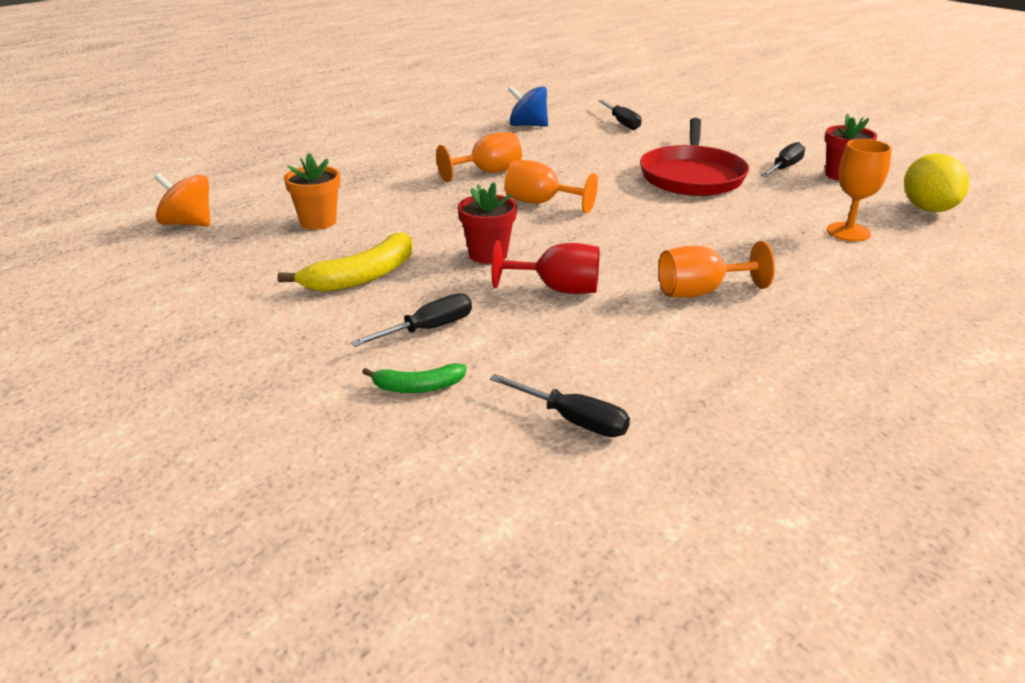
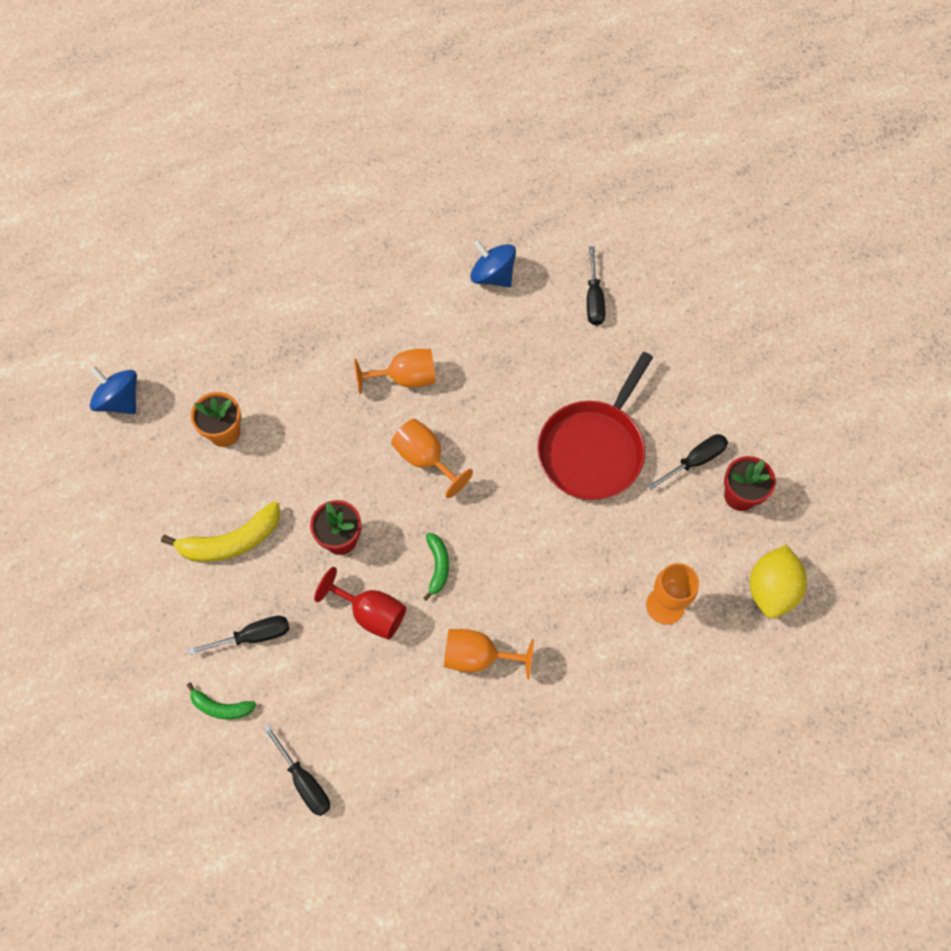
camera: 20 degrees right, 35 degrees up
orange spinning top [154,173,211,226] -> blue spinning top [90,366,137,414]
none -> green banana [423,533,449,601]

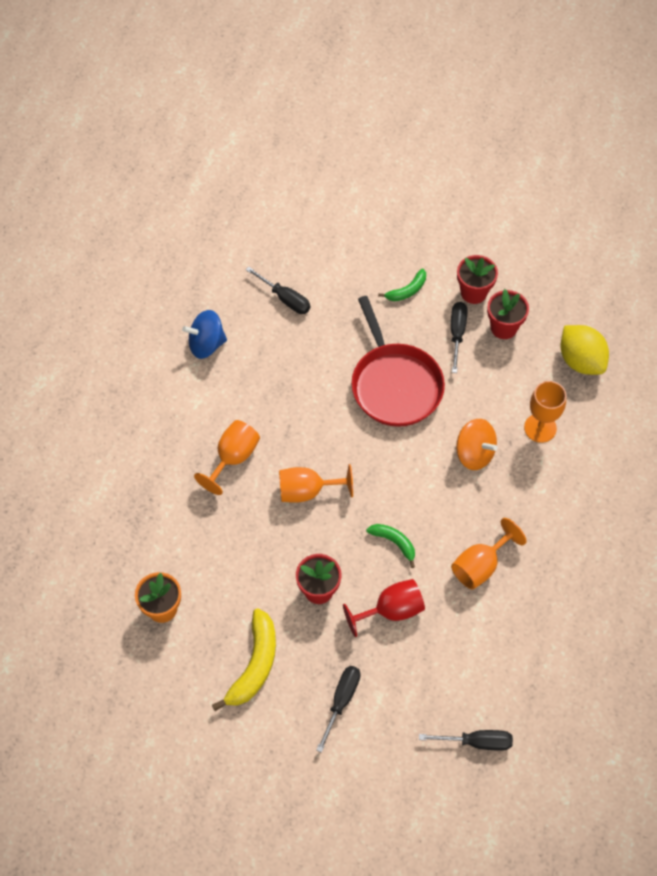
camera: 50 degrees left, 5 degrees down
blue spinning top [90,366,137,414] -> none
green banana [187,682,256,719] -> green banana moved to [378,268,426,301]
none -> orange spinning top [456,419,498,470]
none -> red flower pot [457,255,498,304]

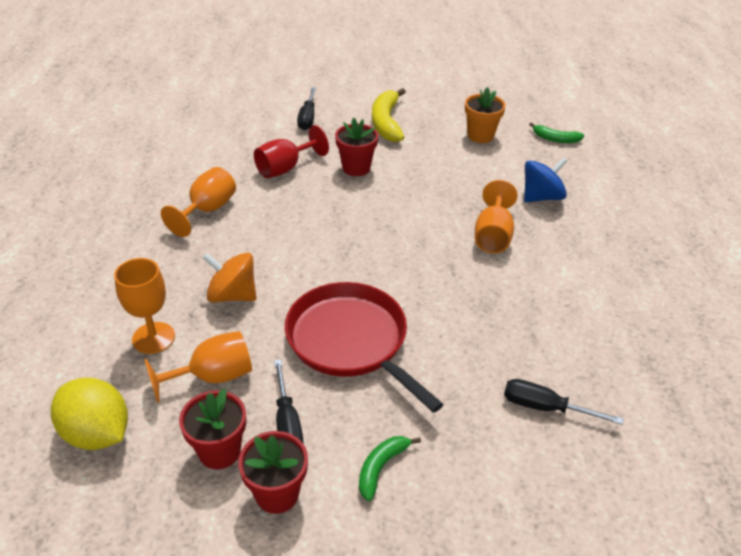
camera: 160 degrees right, 20 degrees down
blue spinning top [182,310,227,359] -> blue spinning top moved to [524,158,568,202]
orange goblet [279,464,353,503] -> orange goblet moved to [144,331,252,403]
green banana [366,524,415,568] -> green banana moved to [529,122,584,143]
black screwdriver [419,730,513,751] -> none

